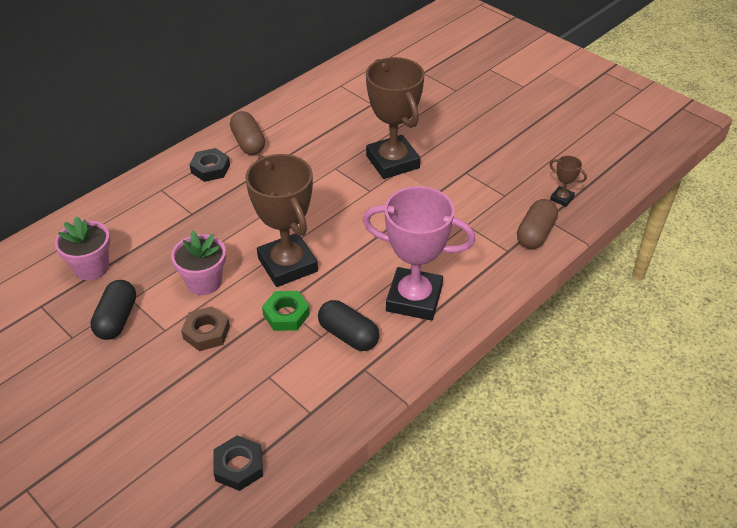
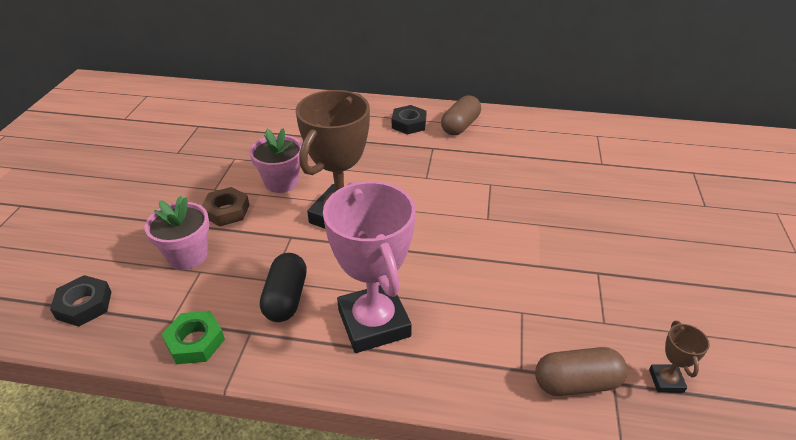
camera: 55 degrees right, 5 degrees down
pink flower pot [55,216,110,280] -> pink flower pot moved to [144,196,209,270]
black capsule [90,280,136,340] -> none
green nut [262,291,310,331] -> green nut moved to [162,311,225,364]
brown trophy [366,57,425,179] -> none

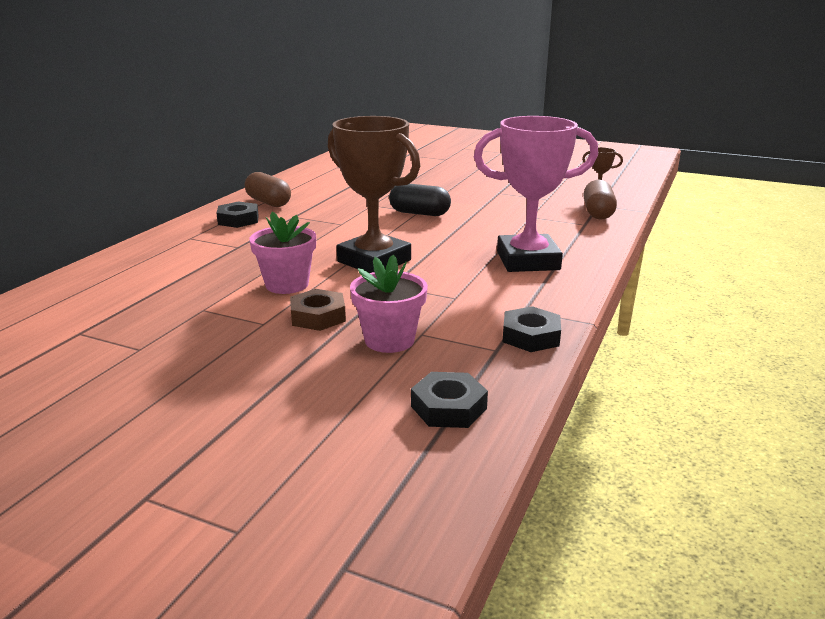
camera: 75 degrees left, 15 degrees down
green nut [162,311,225,364] -> black nut [503,306,561,352]
black capsule [260,253,307,322] -> black capsule moved to [389,184,451,216]

